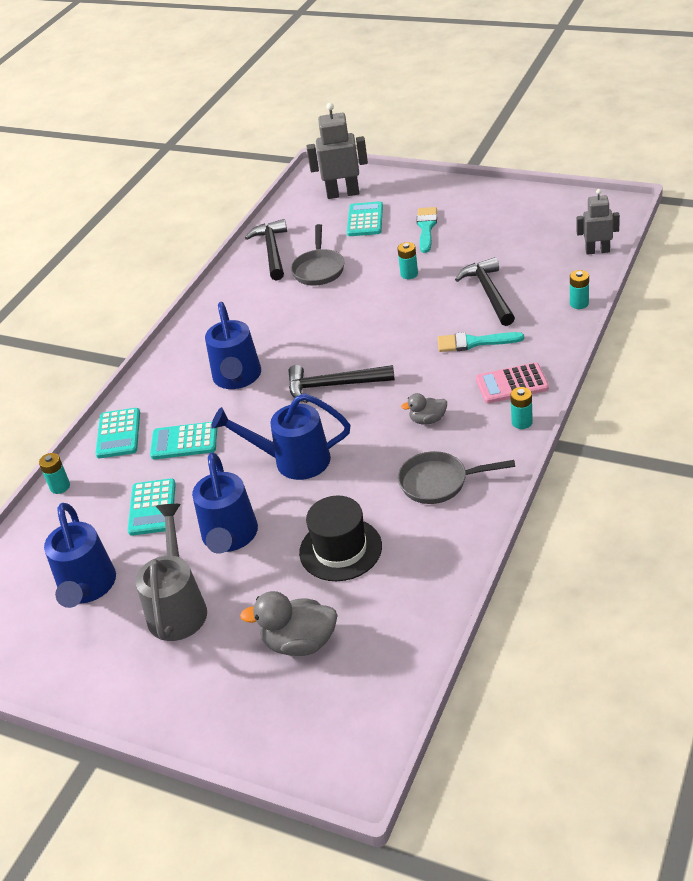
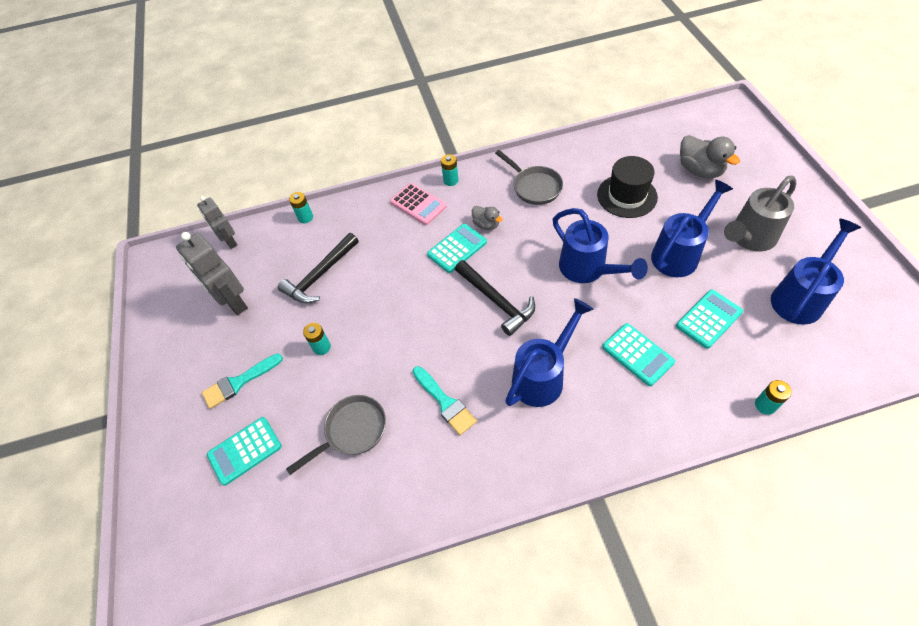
camera: 130 degrees left, 15 degrees up
turquoise calculator [96,408,140,458] -> turquoise calculator moved to [427,224,487,273]
black hammer [245,219,287,280] -> none
grey robot [307,103,368,199] -> grey robot moved to [176,232,248,315]
turquoise brush [438,332,524,352] -> turquoise brush moved to [413,366,477,435]

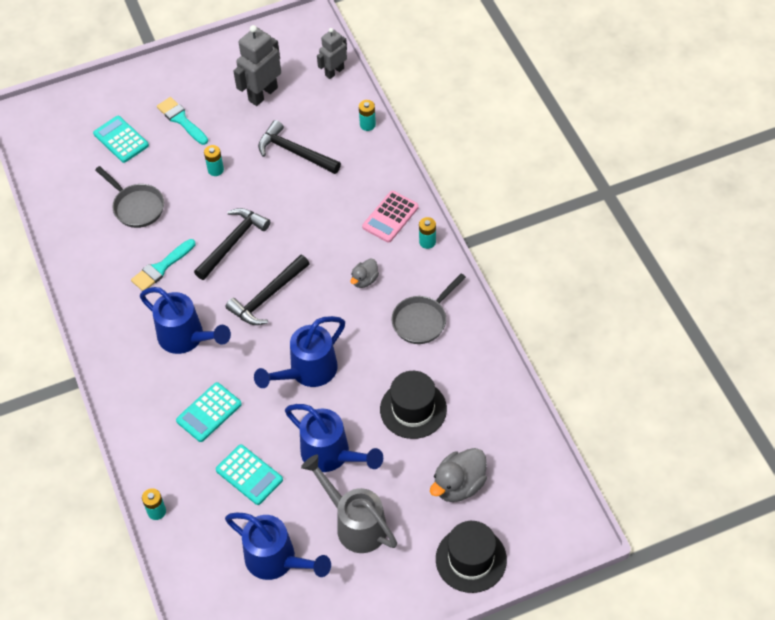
camera: 80 degrees right, 0 degrees up
turquoise calculator [427,224,487,273] -> none
none -> black hammer [194,208,270,280]
none -> black hat [436,521,507,593]

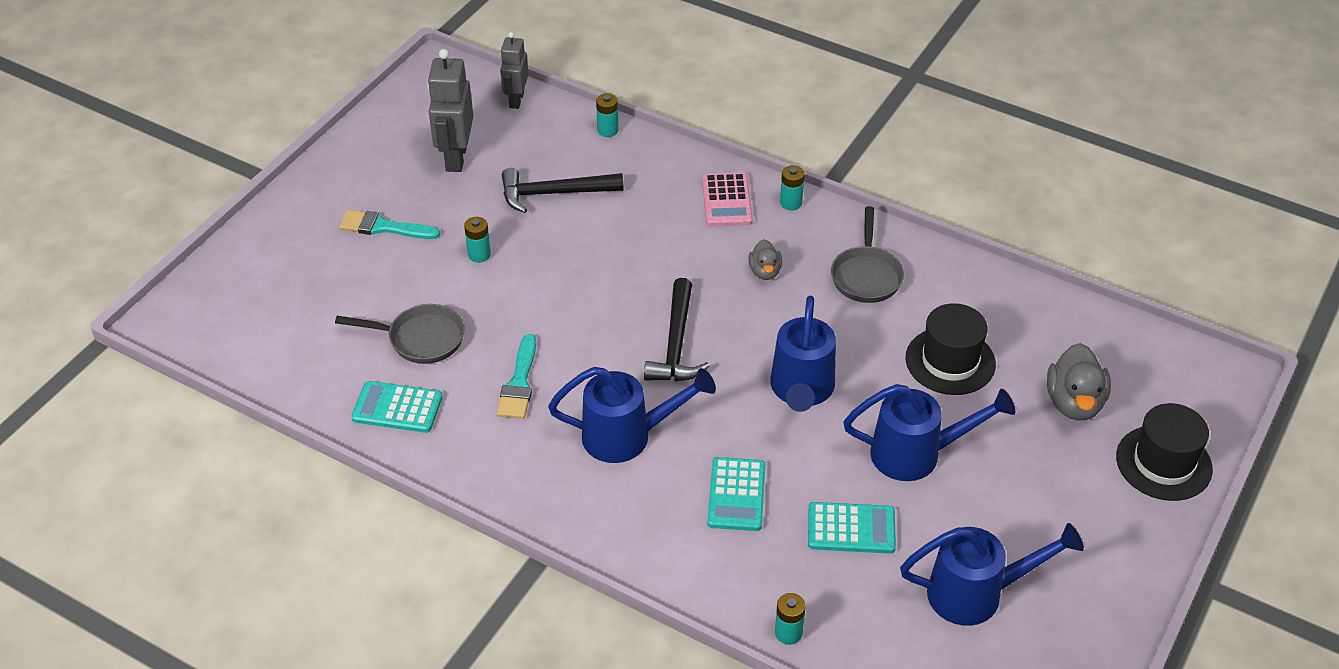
camera: 40 degrees left, 10 degrees down
turquoise calculator [93,116,149,163] -> turquoise calculator moved to [351,381,443,433]
black hammer [194,208,270,280] -> none
grey watering can [301,455,397,553] -> none

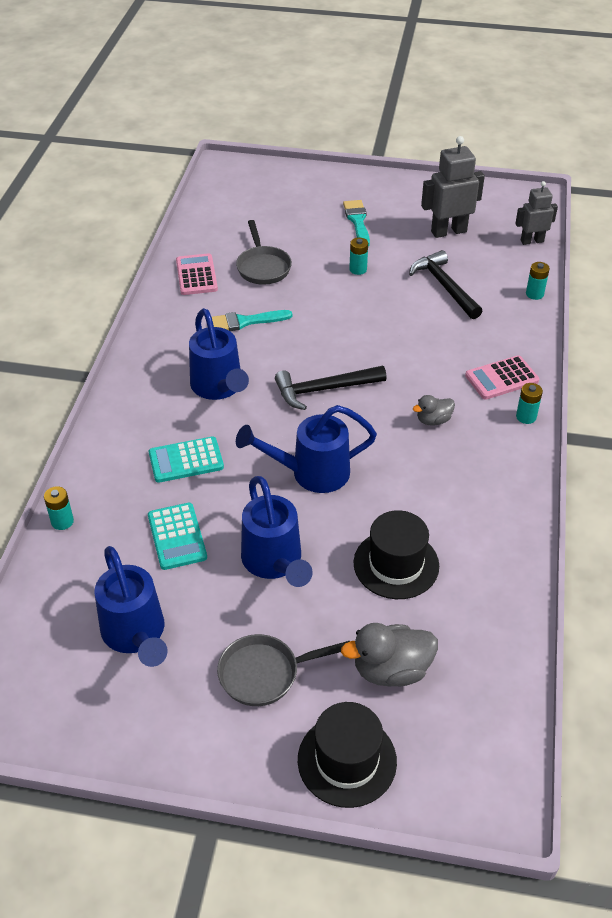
camera: 70 degrees right, 0 degrees up
turquoise calculator [351,381,443,433] -> pink calculator [176,253,218,295]
grey pan [831,206,904,303] -> grey pan moved to [217,634,350,706]

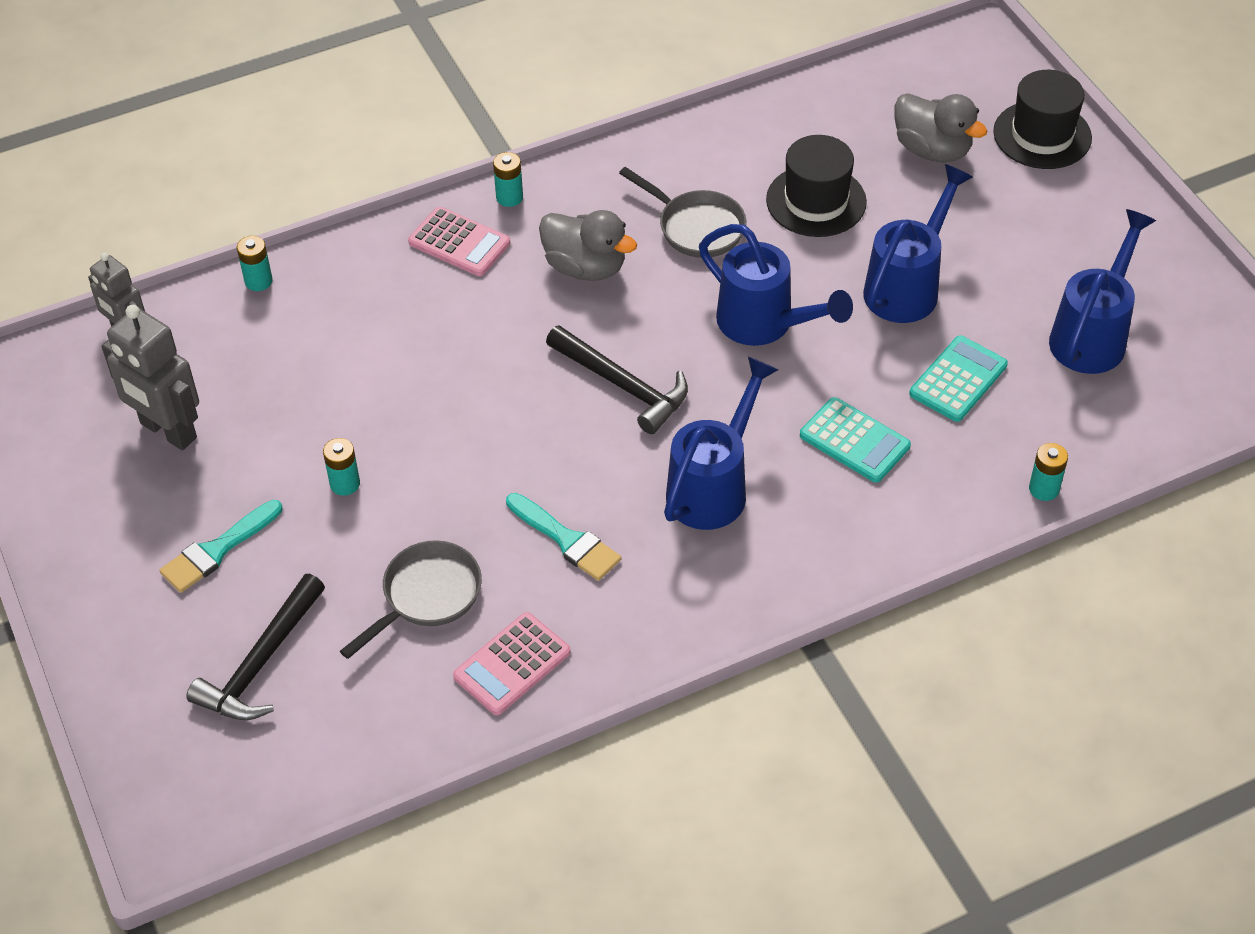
camera: 125 degrees left, 5 degrees up
grey pan [217,634,350,706] -> grey pan moved to [619,167,746,258]
black hammer [409,250,482,319] -> black hammer moved to [186,574,325,720]
grey duck [413,395,455,426] -> grey duck [539,210,637,281], size x1.72

